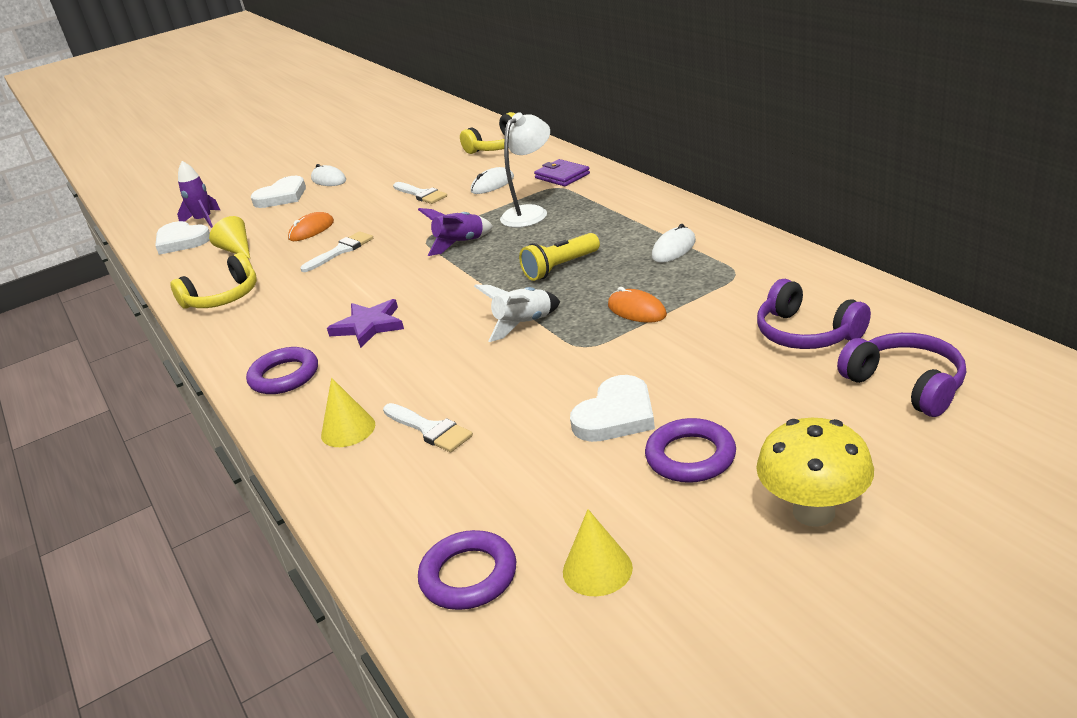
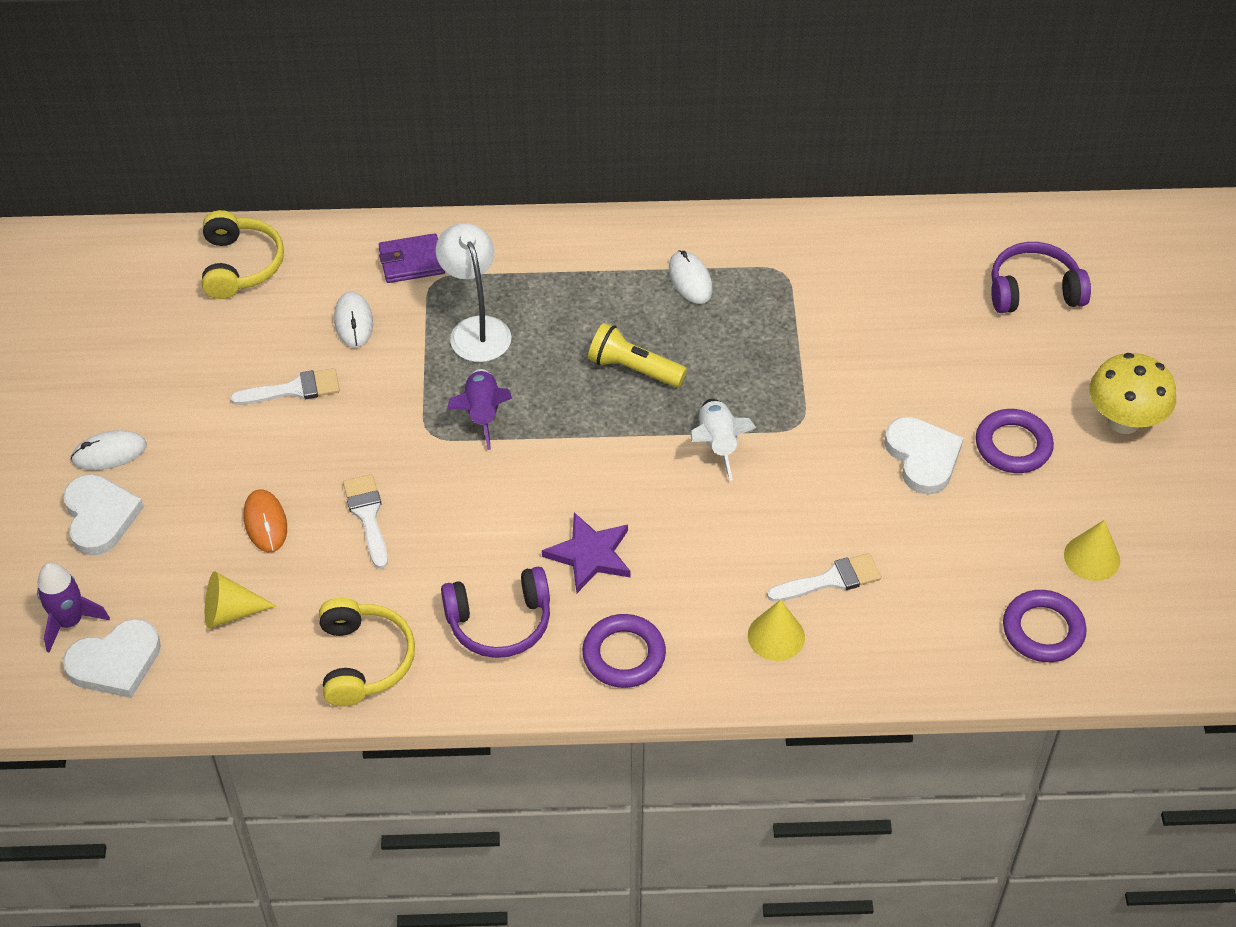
camera: 65 degrees left, 20 degrees up
yellow flashlight [519,233,600,281] -> yellow flashlight turned 120 degrees clockwise [588,323,687,387]
orange mouse [608,287,667,323] -> none
purple headphones [757,279,871,349] -> purple headphones moved to [441,566,550,658]

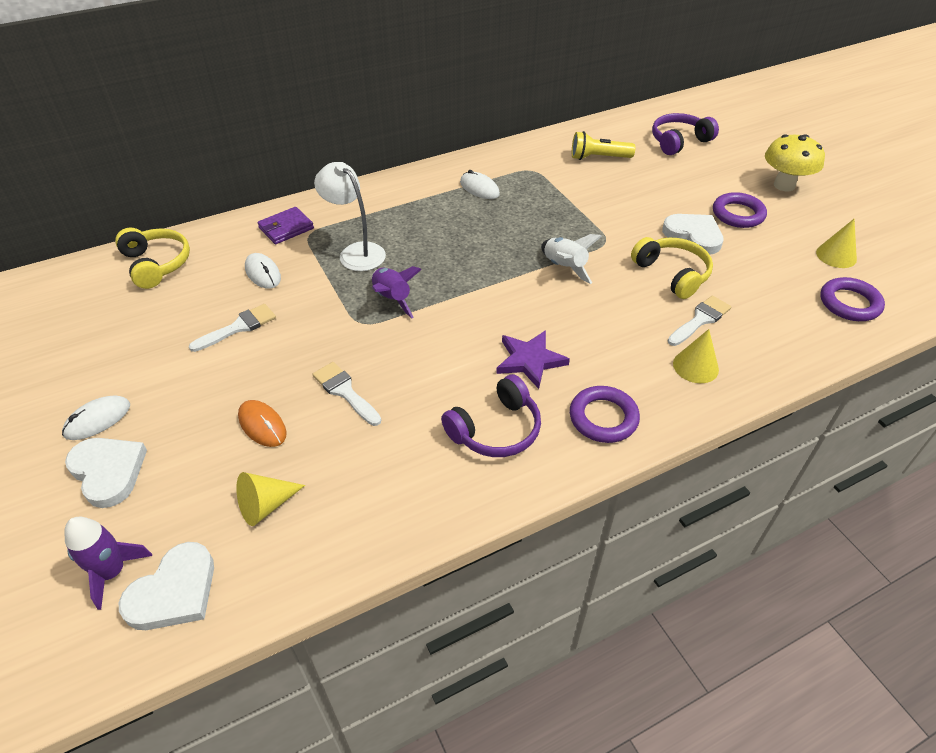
camera: 25 degrees left, 5 degrees down
yellow headphones [319,597,415,707] -> yellow headphones moved to [631,237,713,299]
yellow flashlight [588,323,687,387] -> yellow flashlight moved to [572,131,636,160]

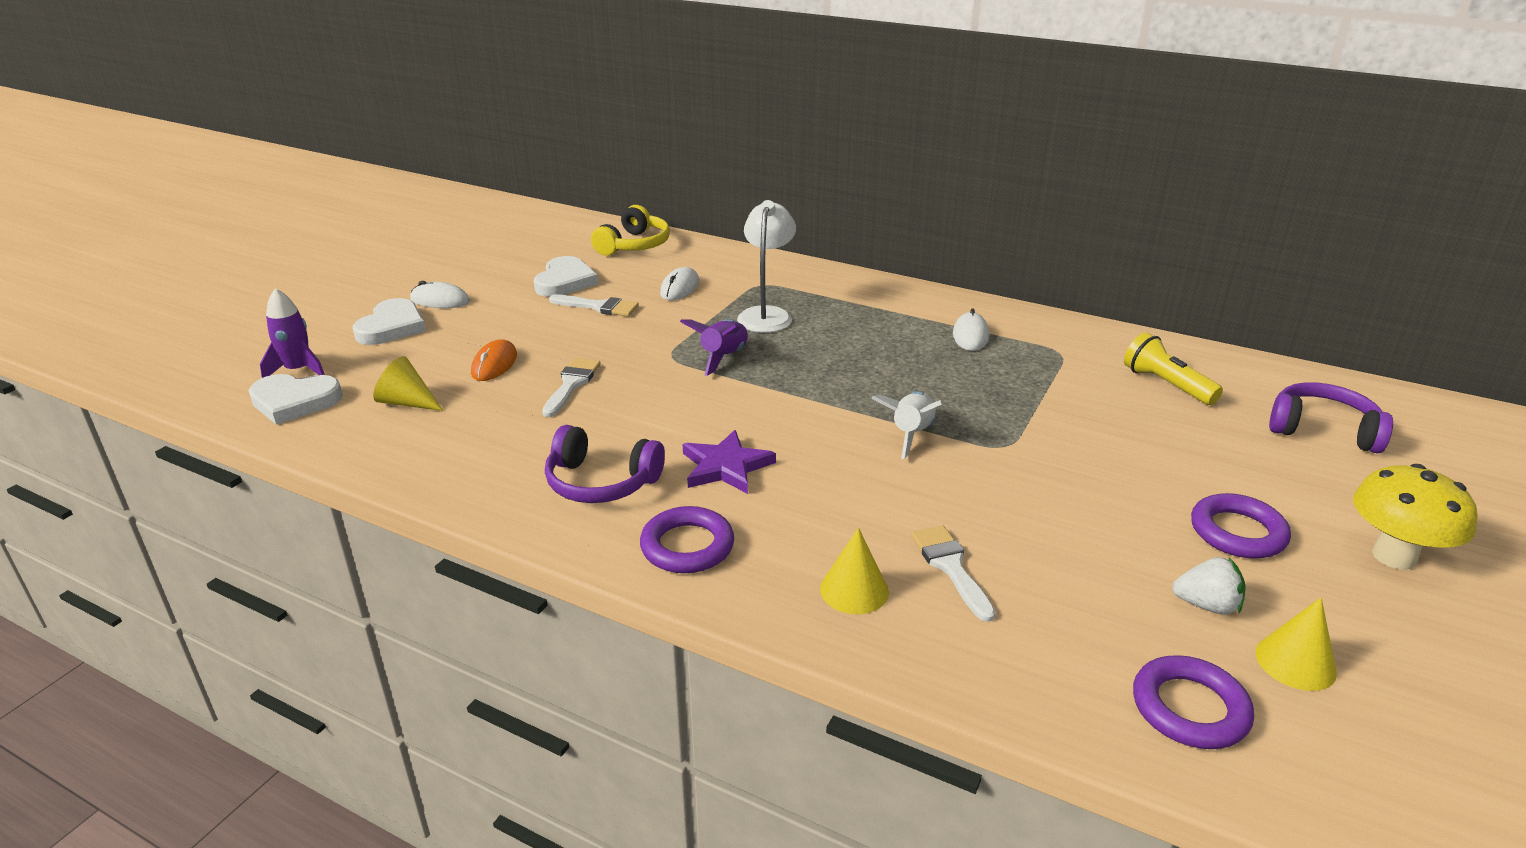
camera: 55 degrees right, 15 degrees down
purple wallet [257,207,314,244] -> none
yellow headphones [631,237,713,299] -> none
white heart [662,214,724,255] -> white heart moved to [534,256,598,297]
white brush [668,295,731,346] -> white brush turned 120 degrees counterclockwise [911,526,996,622]
none -> white strawberry [1172,557,1246,615]

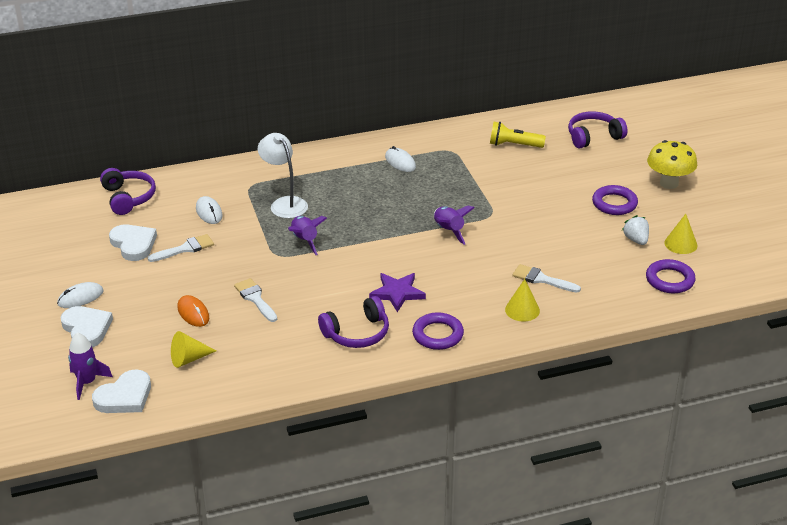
camera: 45 degrees left, 5 degrees up
yellow headphones [591,205,670,256] -> purple headphones [100,168,156,215]
white rocket [871,391,943,459] -> purple rocket [434,206,474,245]
white strawberry [1172,557,1246,615] -> white strawberry turned 75 degrees counterclockwise [622,215,649,245]

